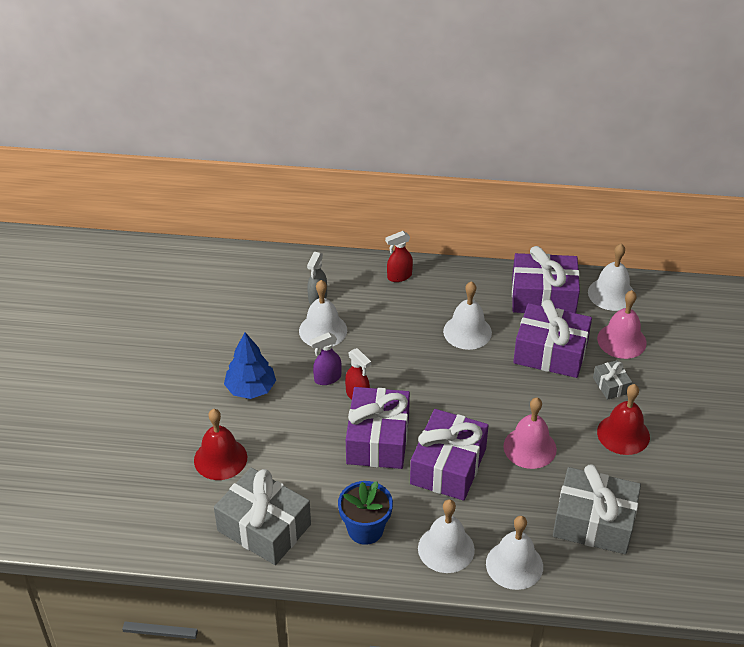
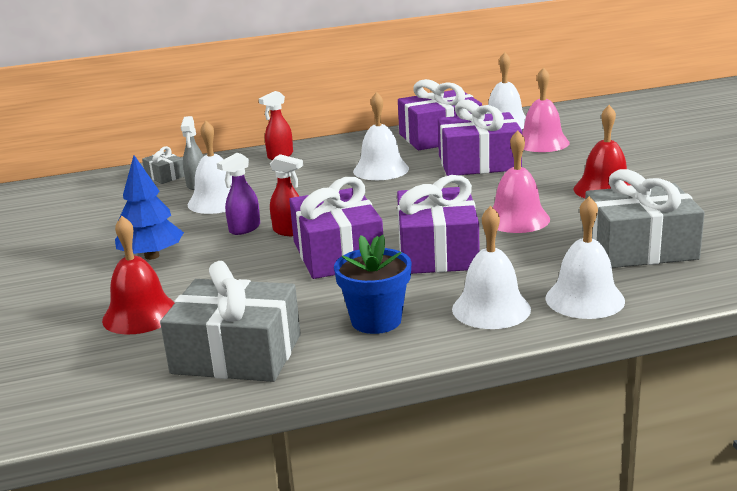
camera: 20 degrees left, 20 degrees down
grey gift [593,360,632,400] -> grey gift moved to [142,146,185,184]

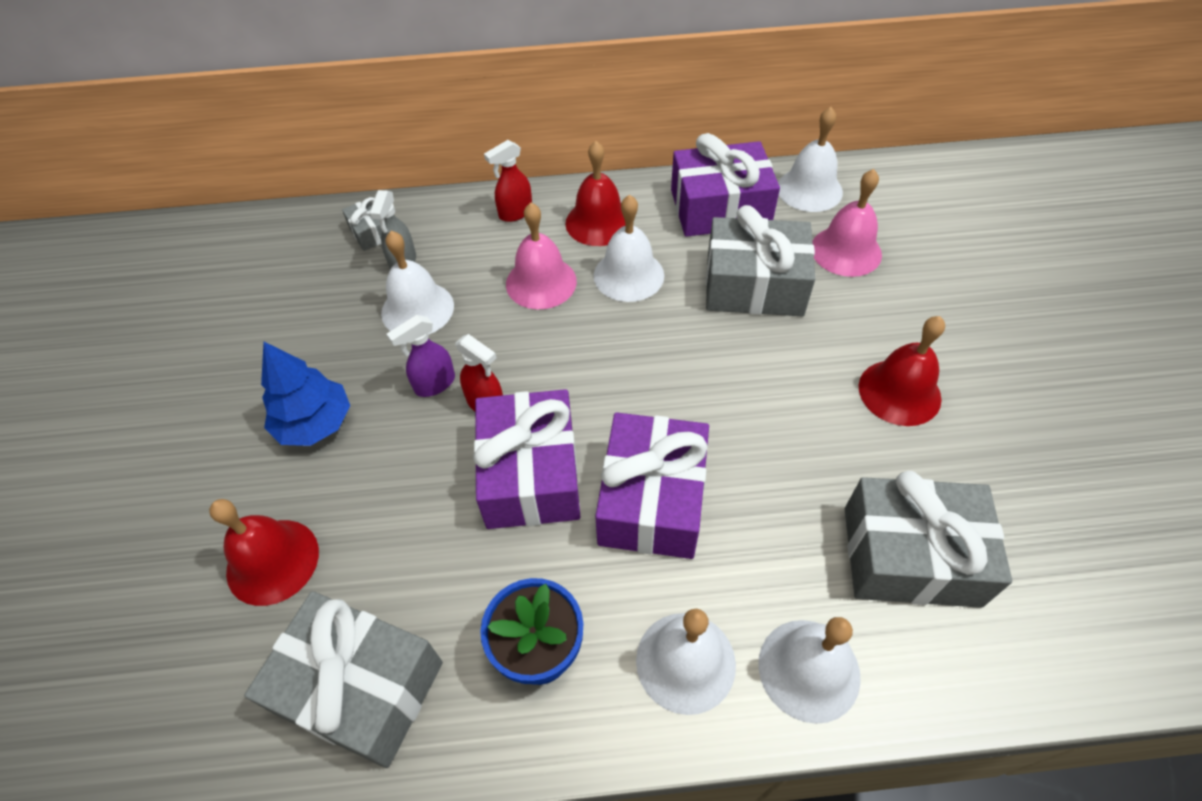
camera: 10 degrees right, 30 degrees up
purple gift [438,100,522,176] -> grey gift [706,205,815,316]
pink bell [493,130,550,233] -> pink bell moved to [506,203,577,309]
none -> red bell [565,141,625,246]

